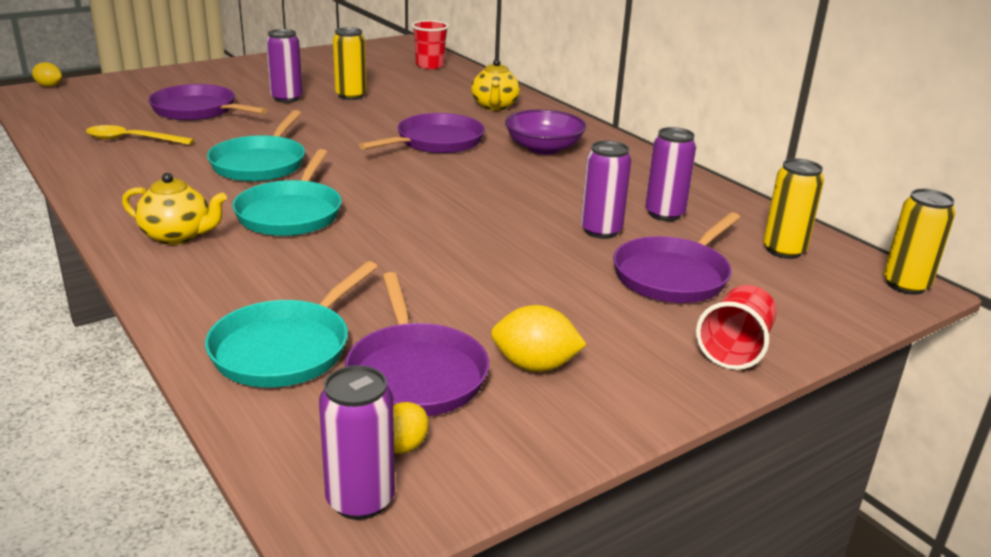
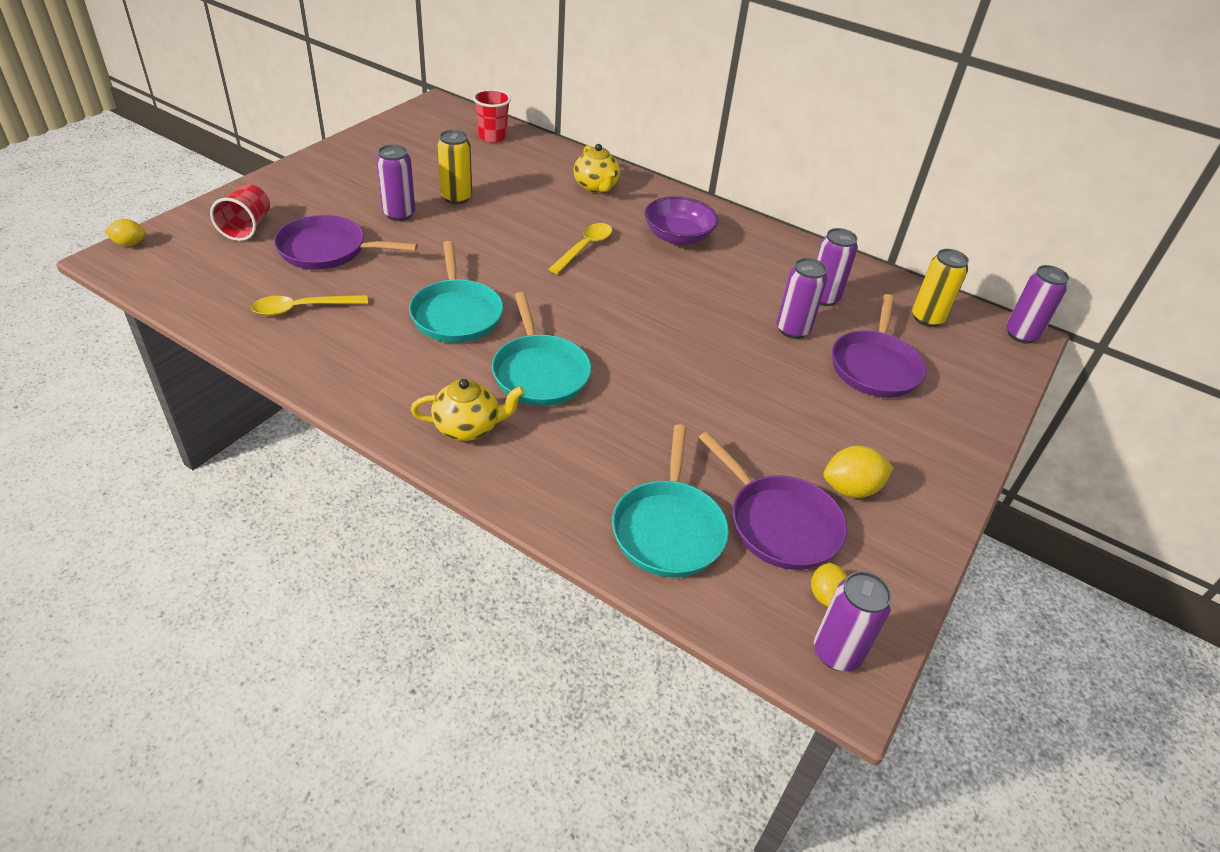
camera: 25 degrees left, 15 degrees up
purple pan [359,113,485,154] -> yellow spoon [548,223,612,274]
red cup [696,285,777,370] -> red cup moved to [210,184,270,241]
yellow can [884,188,955,295] -> purple can [1006,265,1069,344]

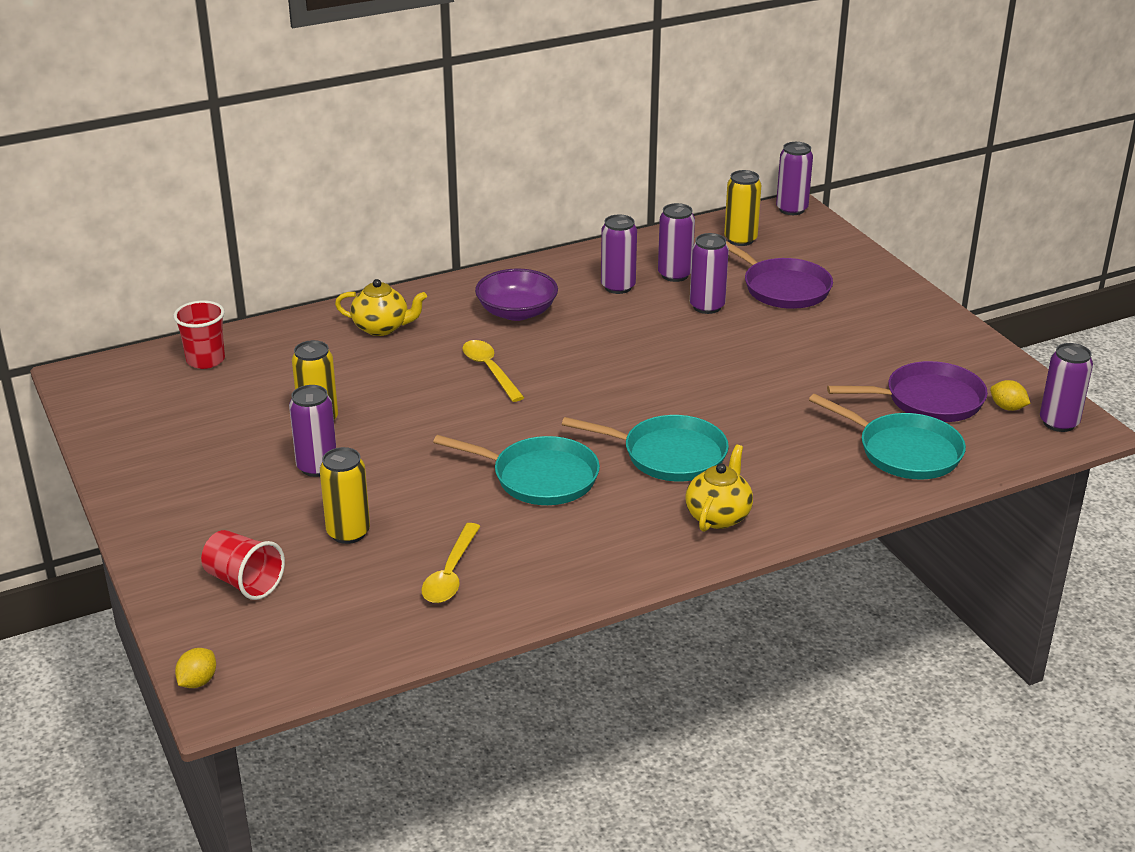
camera: 55 degrees left, 10 degrees down
purple pan [274,215,418,270] -> yellow can [320,447,370,544]
yellow lemon [823,446,893,498] -> none
none -> purple can [601,214,637,294]

